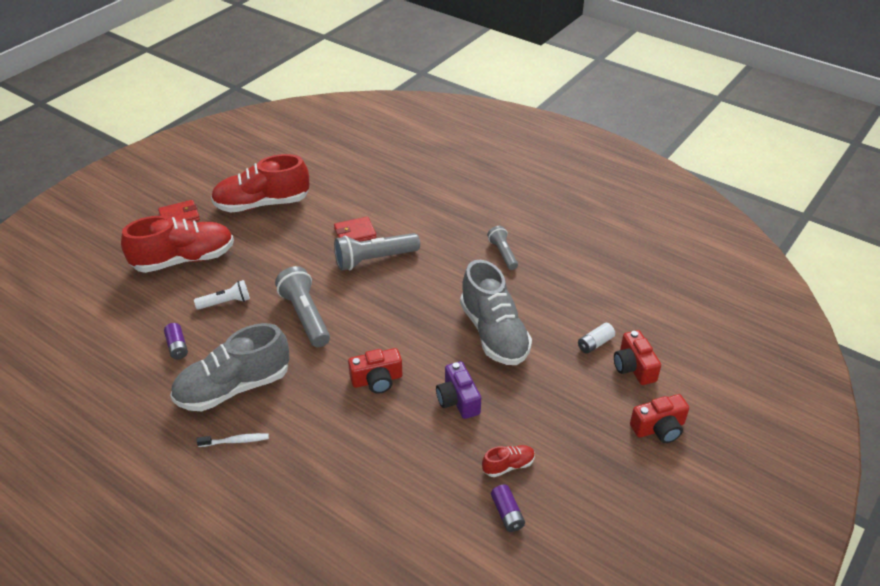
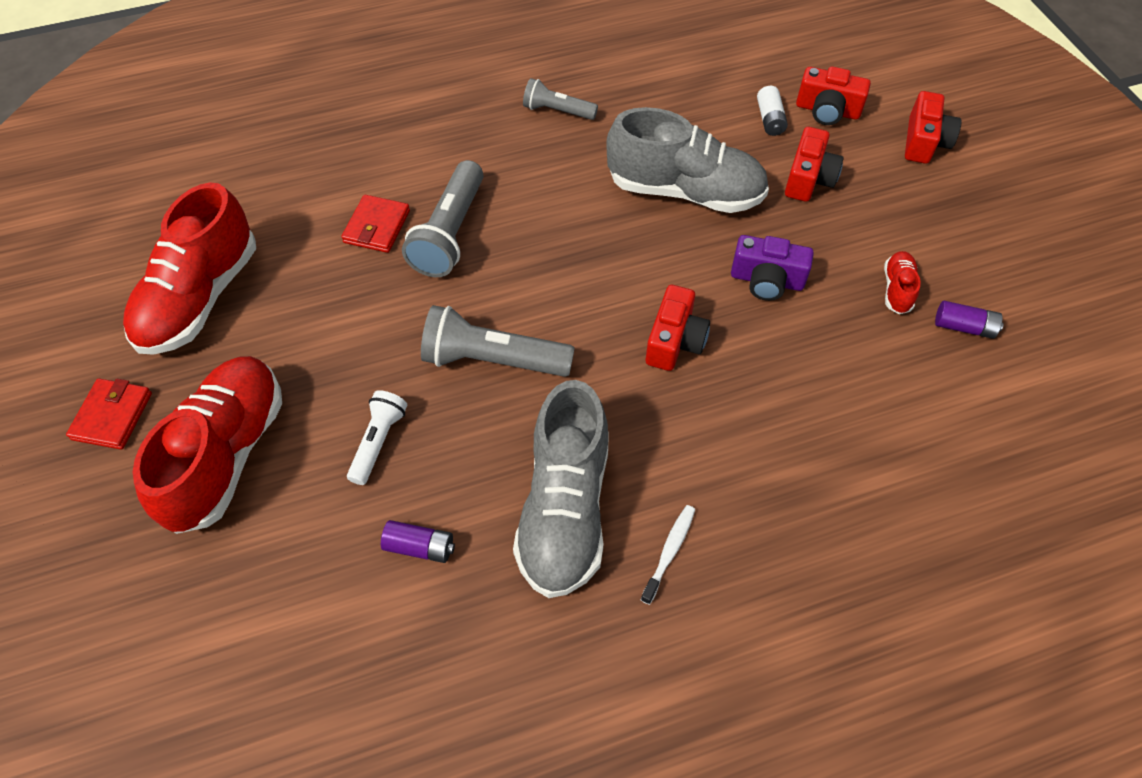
camera: 55 degrees left, 15 degrees up
none -> red camera [785,127,844,202]

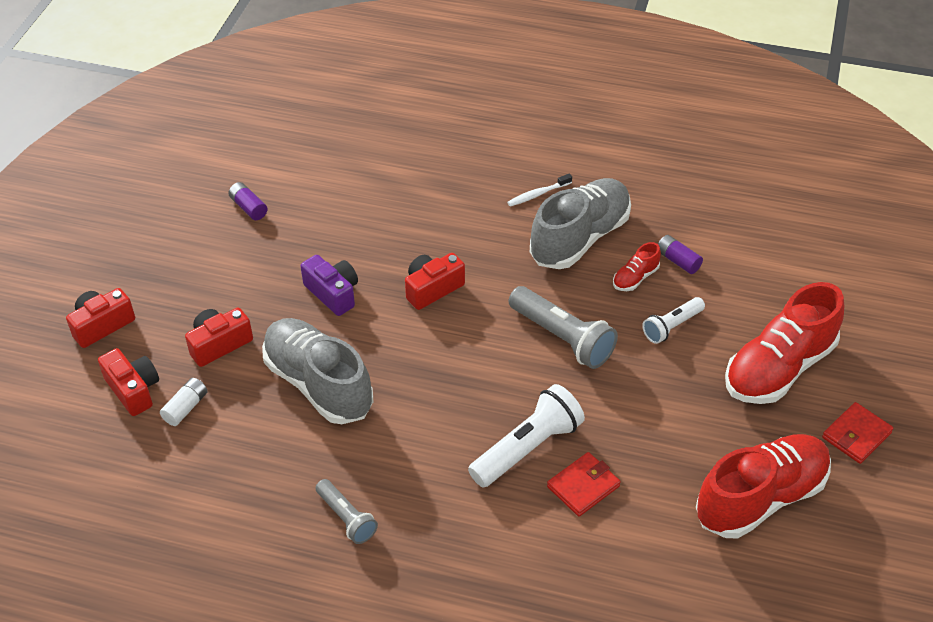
camera: 145 degrees left, 10 degrees down
grey flashlight [402,160,483,277] -> white flashlight [468,384,585,487]
red shoe [884,251,921,314] -> red shoe moved to [613,242,661,291]

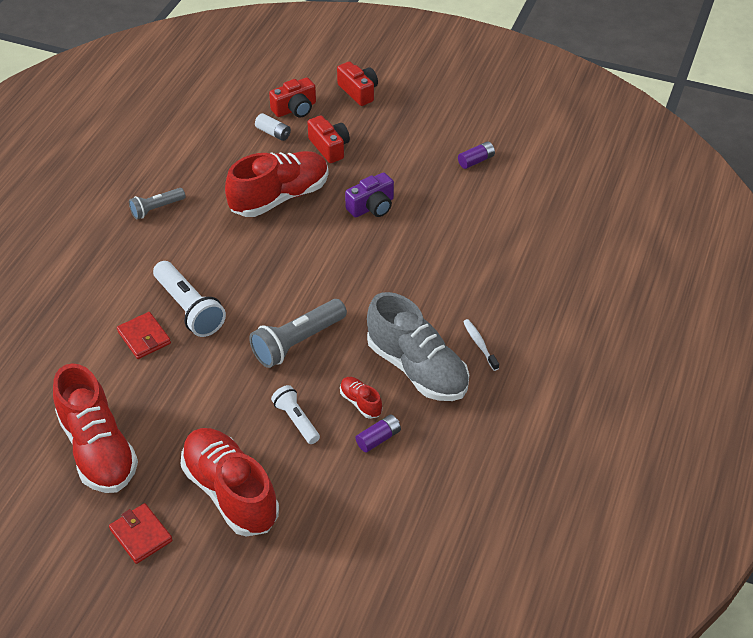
camera: 95 degrees right, 0 degrees up
grey shoe [262,318,373,424] -> red shoe [225,151,329,217]
red camera [405,253,465,310] -> none

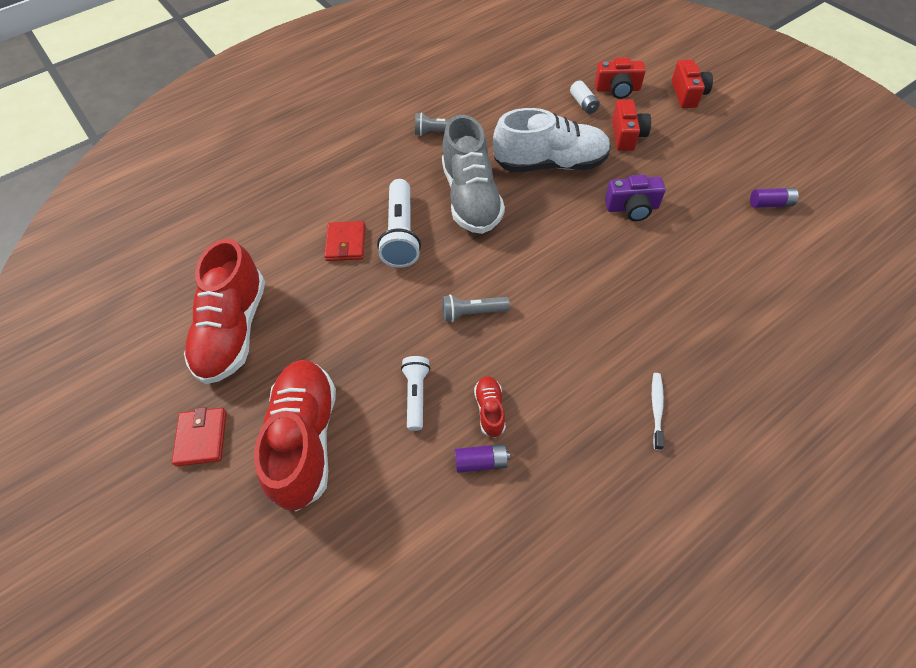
camera: 35 degrees right, 10 degrees up
red shoe [225,151,329,217] -> white shoe [493,108,611,172]
grey flashlight [249,299,347,368] -> grey flashlight [442,295,510,322], size x0.60
grey shoe [367,292,469,401] -> grey shoe moved to [442,115,505,234]

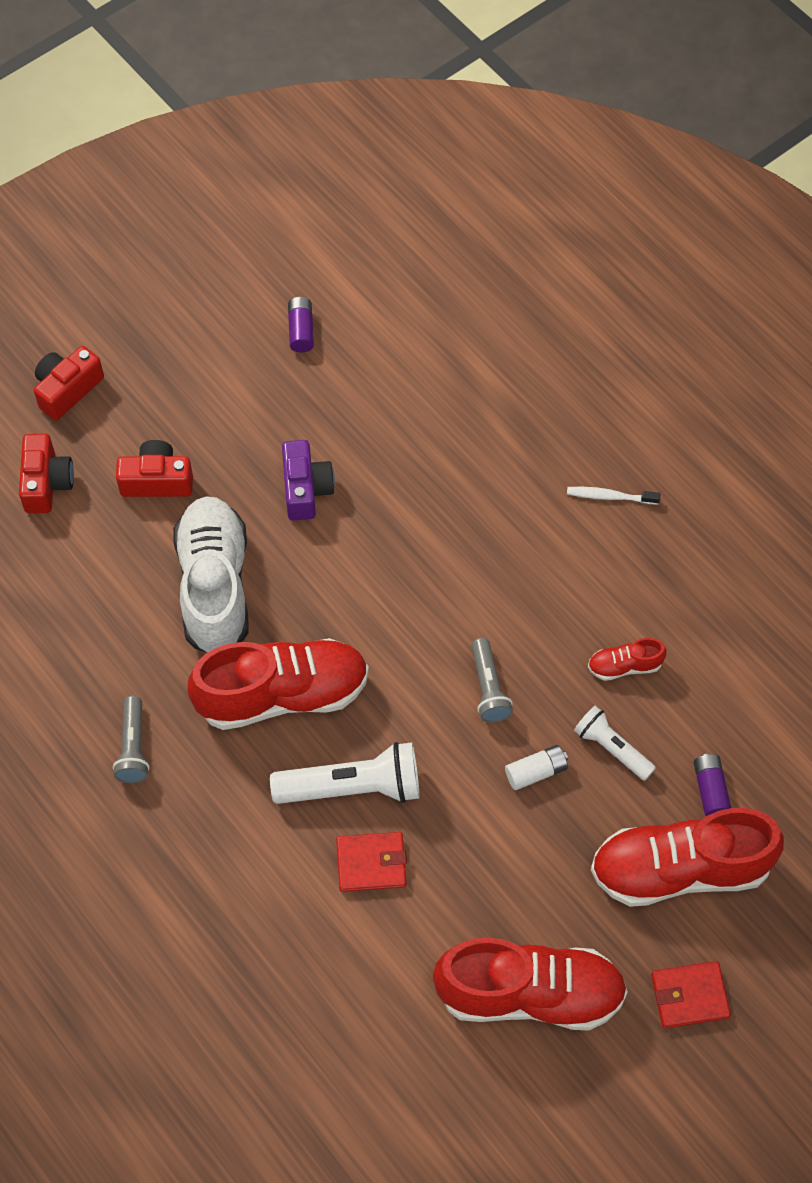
camera: 95 degrees left, 5 degrees up
white flashlight [401,356,430,431] -> white flashlight turned 45 degrees clockwise [574,706,656,781]
grey shoe [442,115,505,234] -> red shoe [188,638,369,730]
purple battery [455,444,510,473] -> purple battery moved to [693,754,731,816]
white battery [570,80,600,114] -> white battery moved to [505,745,568,790]
red camera [672,59,713,108] -> red camera turned 45 degrees counterclockwise [34,346,104,420]

